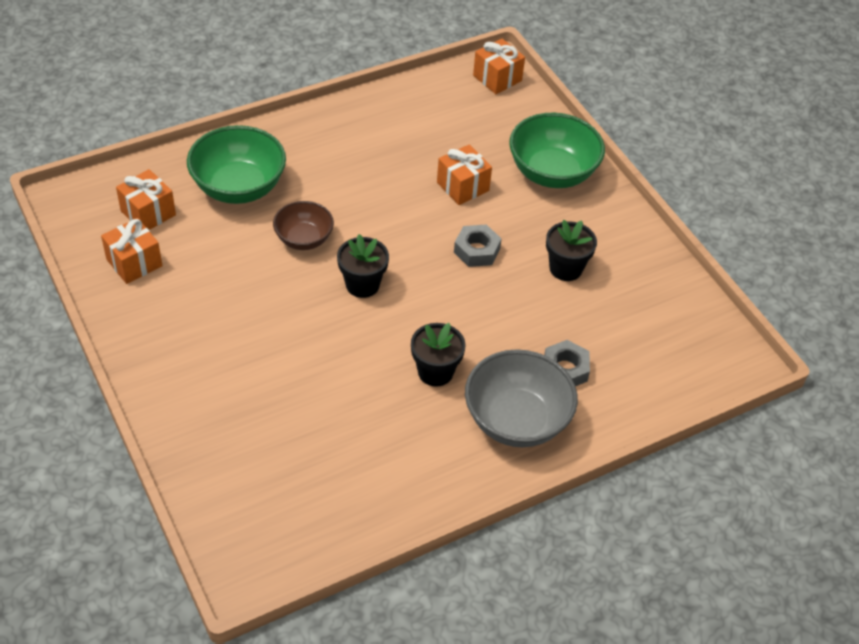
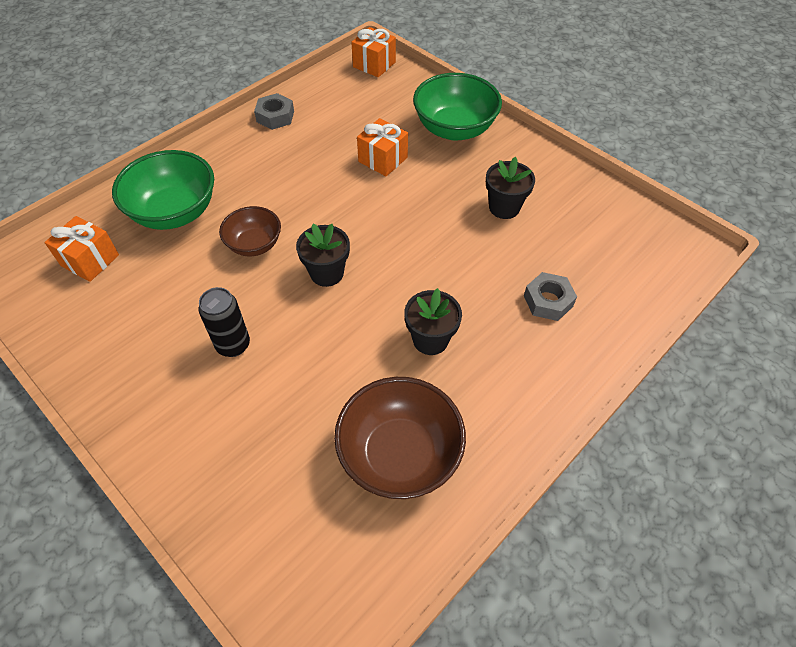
camera: 15 degrees left, 5 degrees up
orange gift [101,218,162,284] -> none
grey nut [454,224,501,267] -> grey nut moved to [254,93,294,130]
grey bowl [465,349,578,447] -> none
none -> black can [199,287,250,357]
none -> brown bowl [334,377,466,499]

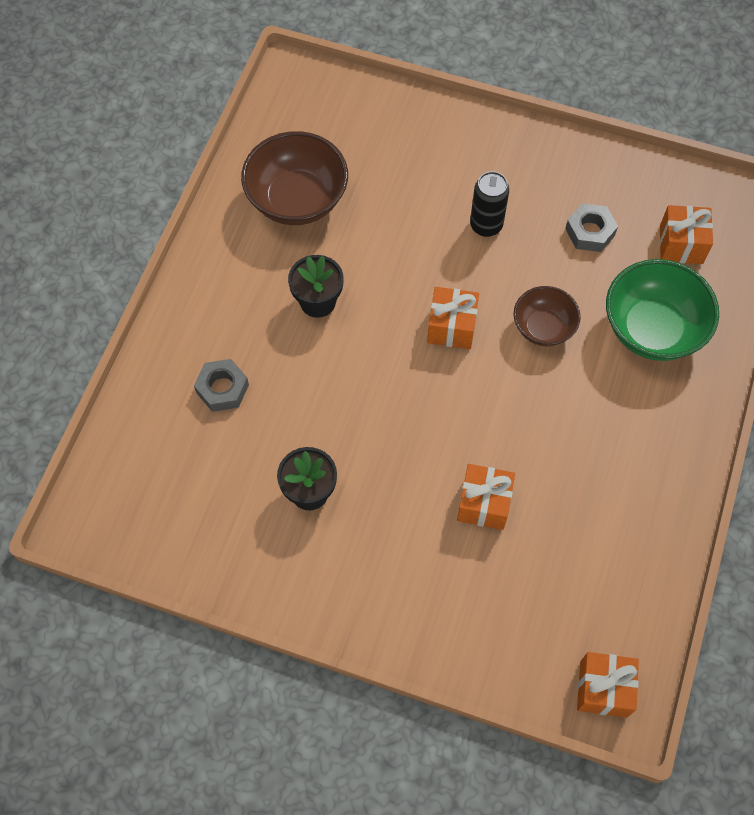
camera: 155 degrees right, 10 degrees up
grey nut [254,93,294,130] -> grey nut moved to [565,203,618,252]
black flower pot [296,224,350,287] -> orange gift [427,287,479,349]
green bowl [413,73,502,141] -> none

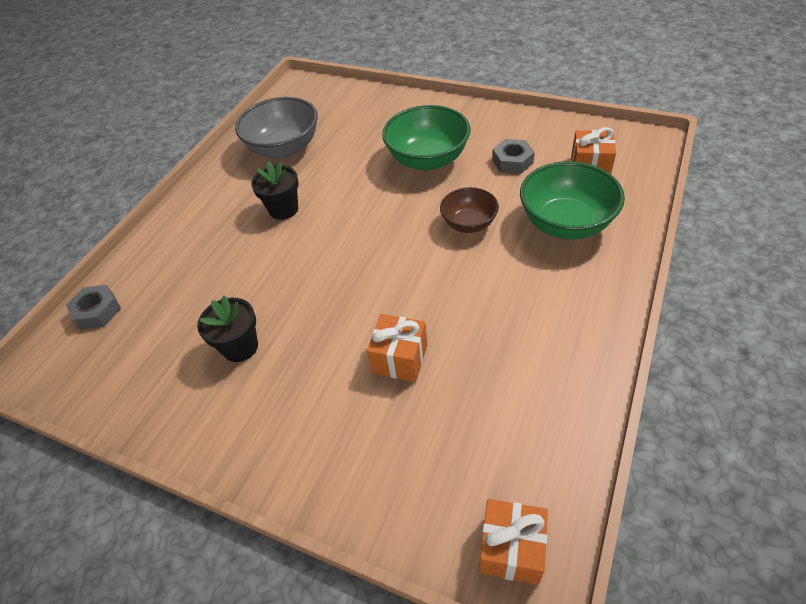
camera: 10 degrees right, 15 degrees down
grey nut [194,359,249,412] -> grey nut moved to [66,285,121,330]
brown bowl [241,131,348,225] -> grey bowl [235,97,318,159]
orange gift [427,287,479,349] -> none
black can [470,171,509,237] -> green bowl [382,105,470,171]

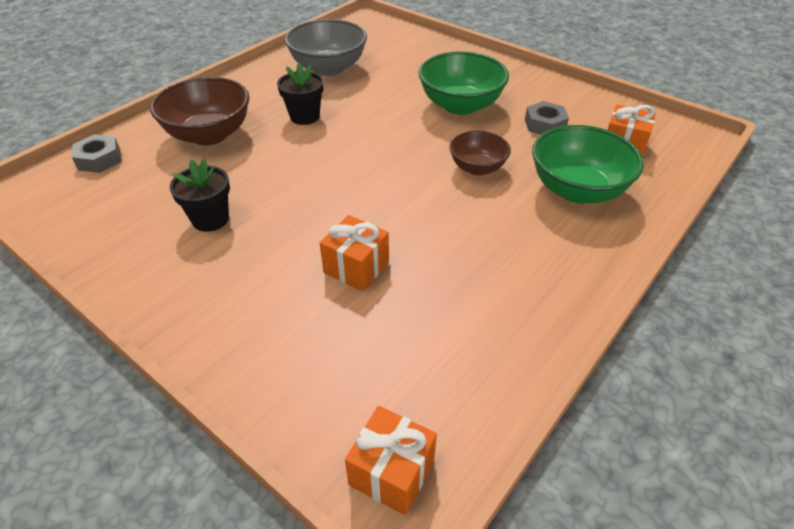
camera: 10 degrees right, 5 degrees down
none -> brown bowl [150,77,250,145]

